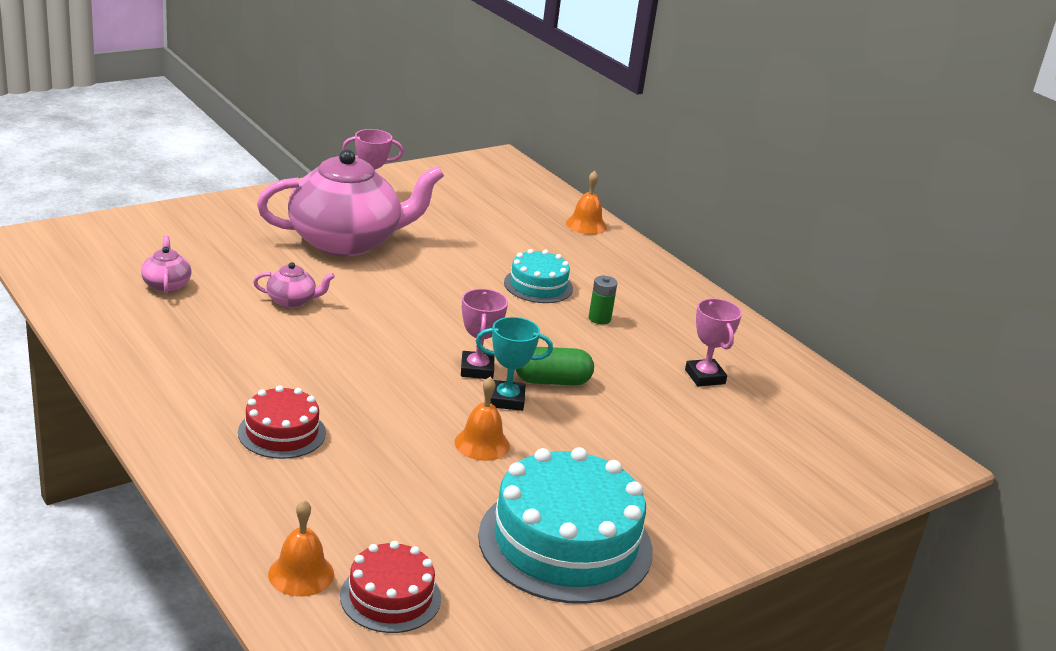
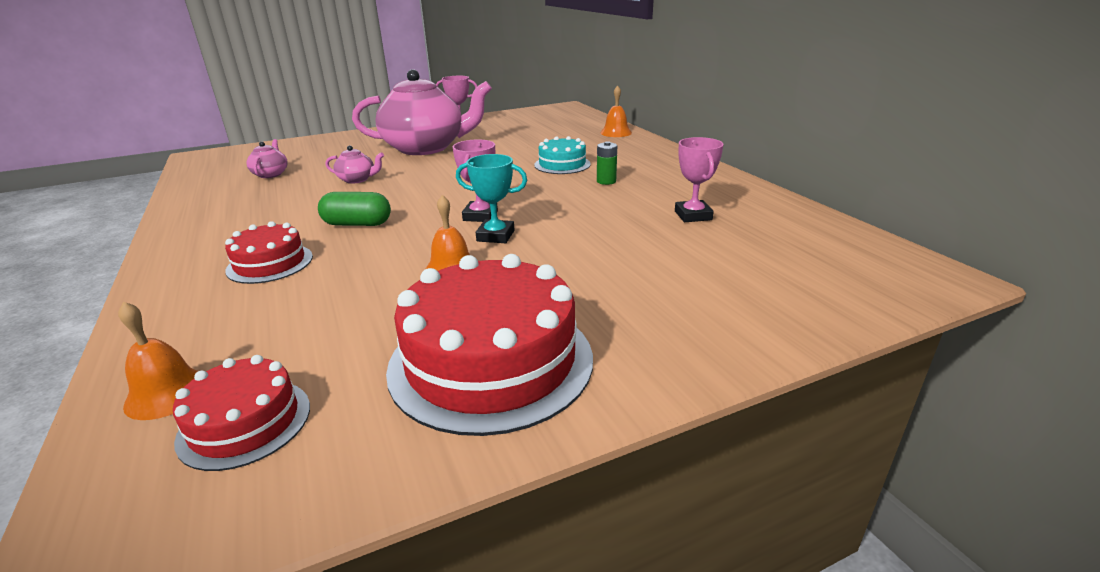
camera: 15 degrees right, 0 degrees up
turquoise cake [478,447,653,604] -> red cake [386,254,593,436]
green capsule [516,347,594,385] -> green capsule moved to [318,192,391,226]

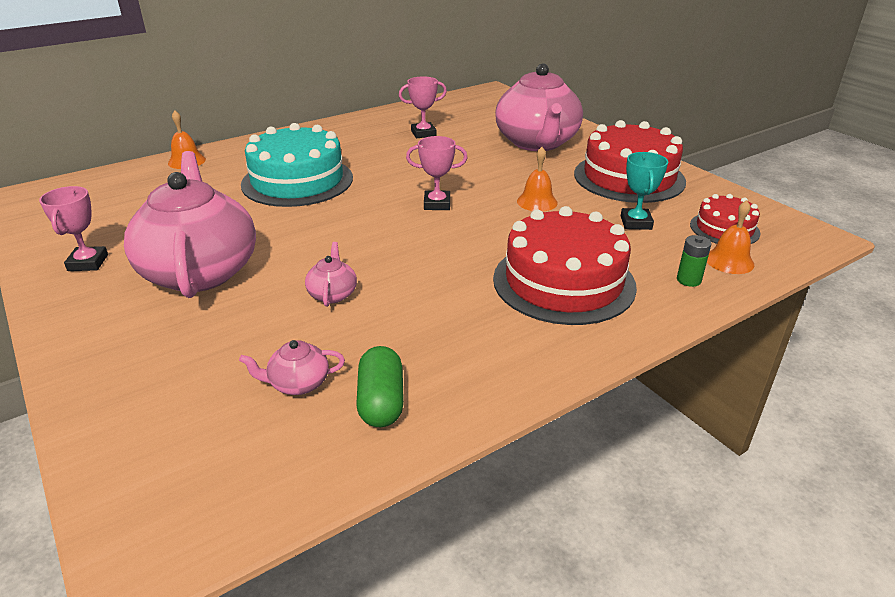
camera: 100 degrees left, 5 degrees up
red cake [225,221,313,284] -> red cake [493,206,637,325], size x1.88
green capsule [318,192,391,226] -> green capsule moved to [356,346,404,427]
turquoise trophy [456,154,527,243] -> turquoise trophy moved to [621,152,668,230]
turquoise cake [534,136,591,174] -> turquoise cake [241,123,353,207], size x1.88
green battery [597,141,617,185] -> green battery moved to [677,235,711,287]
none -> pink teapot [495,63,583,151]

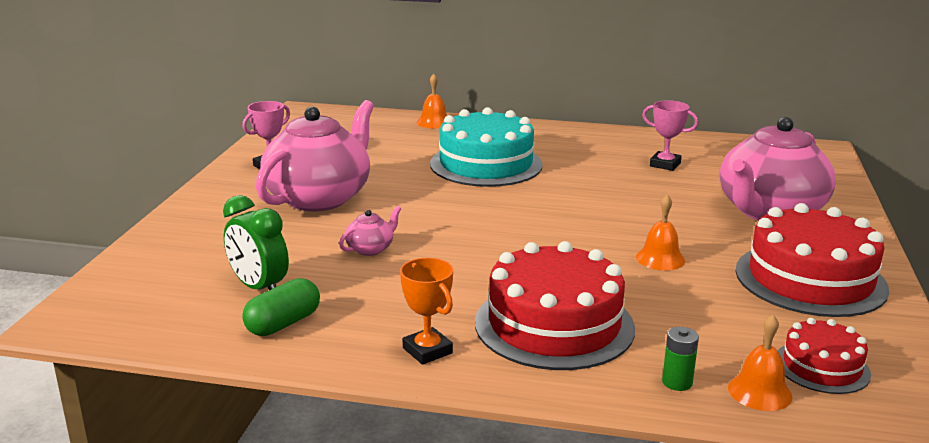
camera: 45 degrees right, 10 degrees down
pink teapot [239,340,345,395] -> green clock [223,195,289,290]
pink trophy [406,136,468,210] -> none
turquoise trophy [621,152,668,230] -> none
none -> orange trophy [400,258,453,365]

